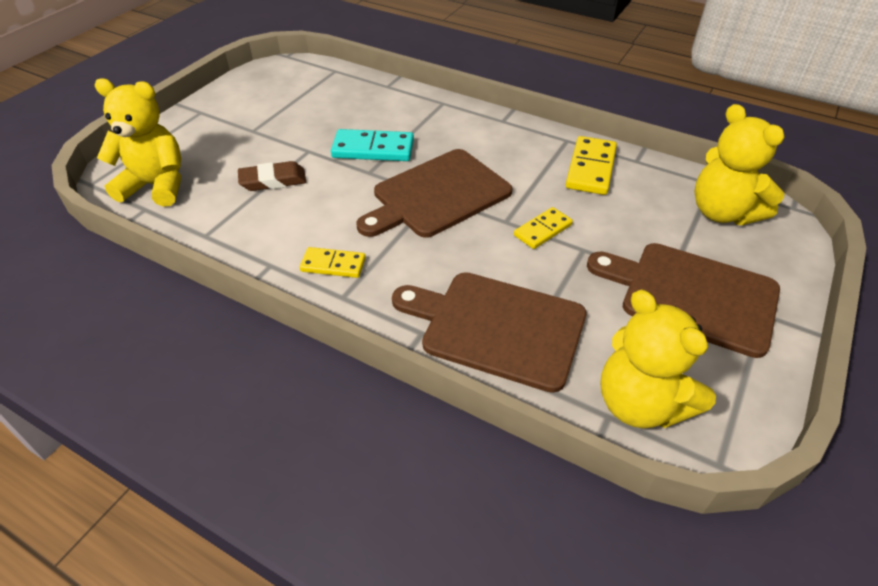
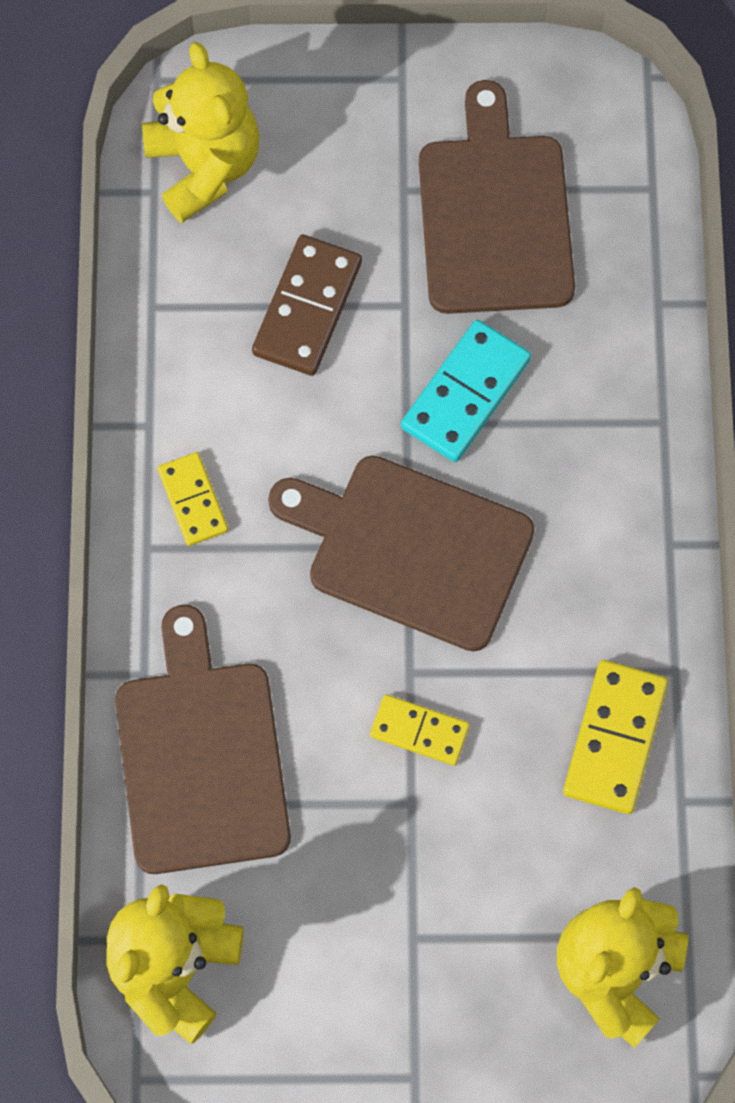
camera: 60 degrees right, 25 degrees up
brown eraser [238,161,306,191] -> brown domino [252,235,362,376]
turquoise domino [331,129,414,161] -> turquoise domino turned 60 degrees clockwise [401,320,531,462]
yellow domino [566,136,617,195] -> yellow domino turned 60 degrees counterclockwise [563,660,668,814]
brown cutting board [587,243,780,358] -> brown cutting board moved to [419,80,575,314]

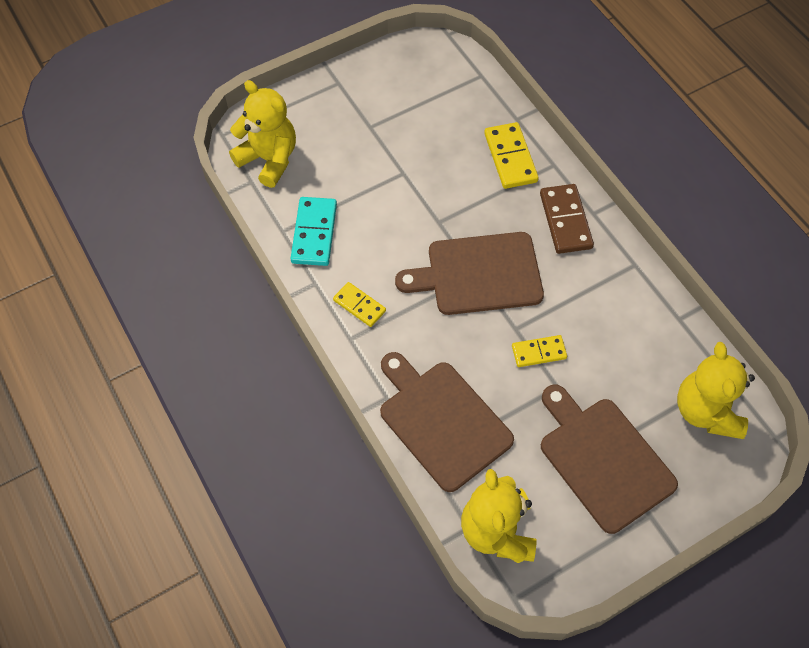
camera: 30 degrees left, 10 degrees down
brown domino [252,235,362,376] -> brown domino moved to [540,184,594,254]
turquoise domino [401,320,531,462] -> turquoise domino moved to [291,197,337,266]
brown cutting board [419,80,575,314] -> brown cutting board moved to [541,385,678,534]
yellow domino [563,660,668,814] -> yellow domino moved to [484,122,539,189]

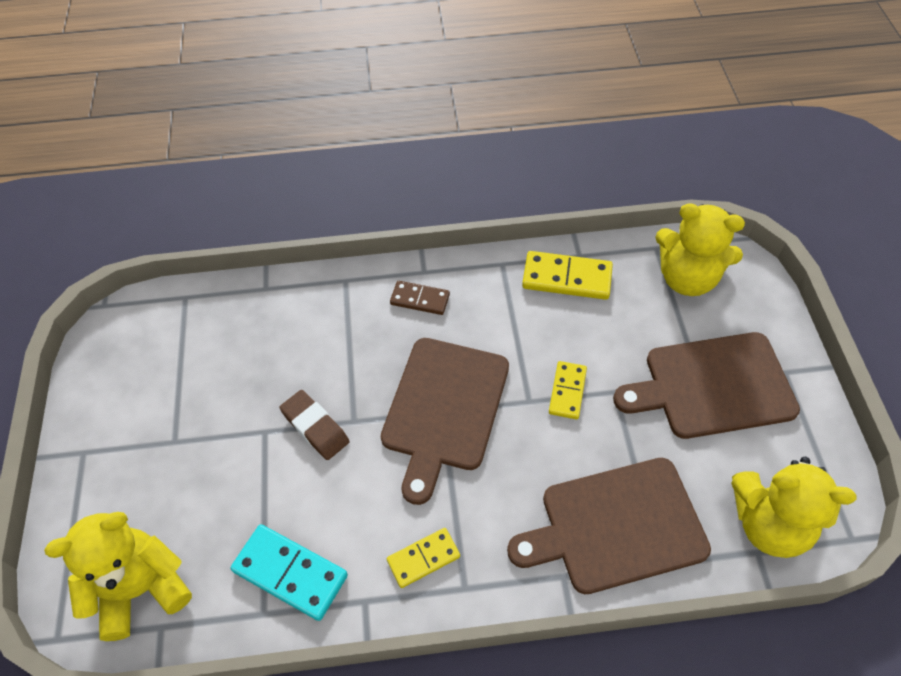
camera: 65 degrees left, 5 degrees down
yellow domino [484,122,539,189] -> yellow domino moved to [522,251,613,300]
brown domino [540,184,594,254] -> brown domino [390,281,450,315], size x0.64
none -> brown eraser [280,390,349,460]

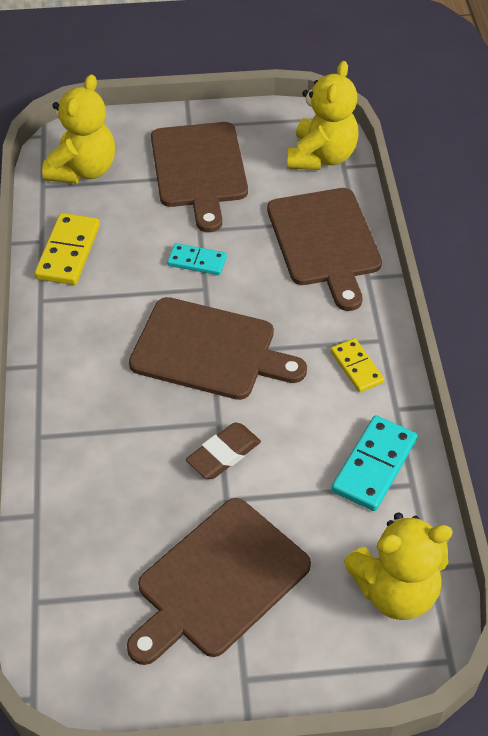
camera: 90 degrees left, 5 degrees down
yellow teddy bear [44,512,192,641] -> yellow teddy bear turned 75 degrees counterclockwise [344,513,453,620]
brown domino [390,281,450,315] -> none
yellow domino [549,361,587,419] -> turquoise domino [167,243,227,275]
none -> brown cutting board [127,498,311,665]

